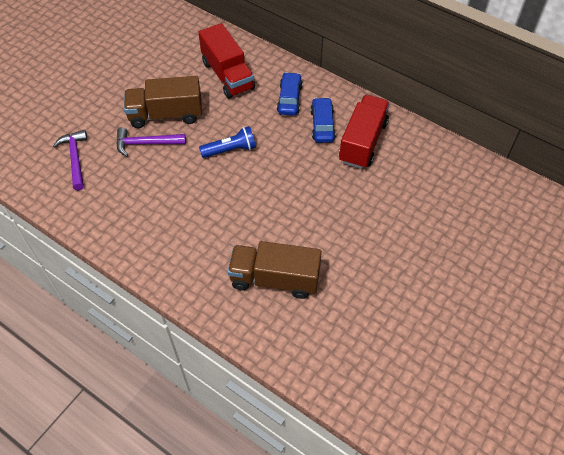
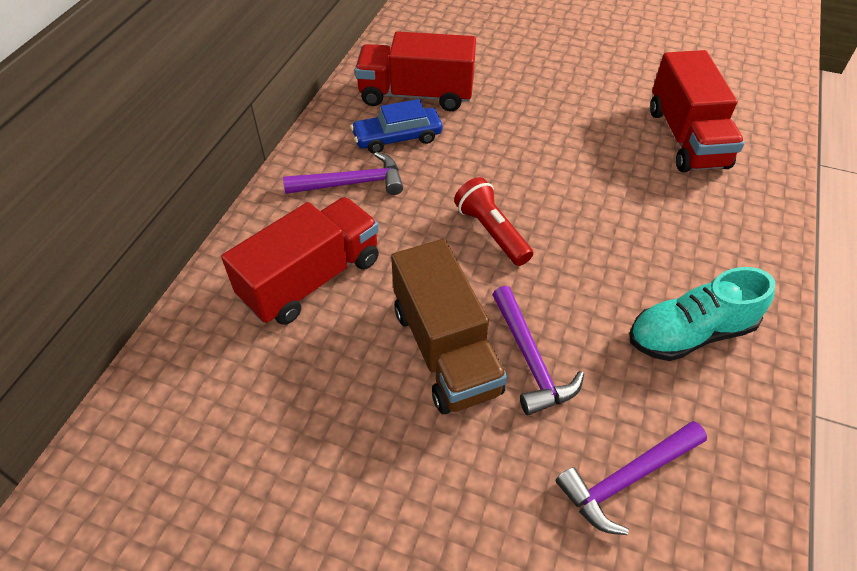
camera: 105 degrees left, 5 degrees down
blue flashlight [199,126,256,158] -> red flashlight [454,177,533,266]
brown truck [228,241,322,299] -> red truck [650,50,745,172]
blue car [277,72,303,116] -> purple hammer [283,152,403,195]
none -> turquoise shoe [629,267,775,361]

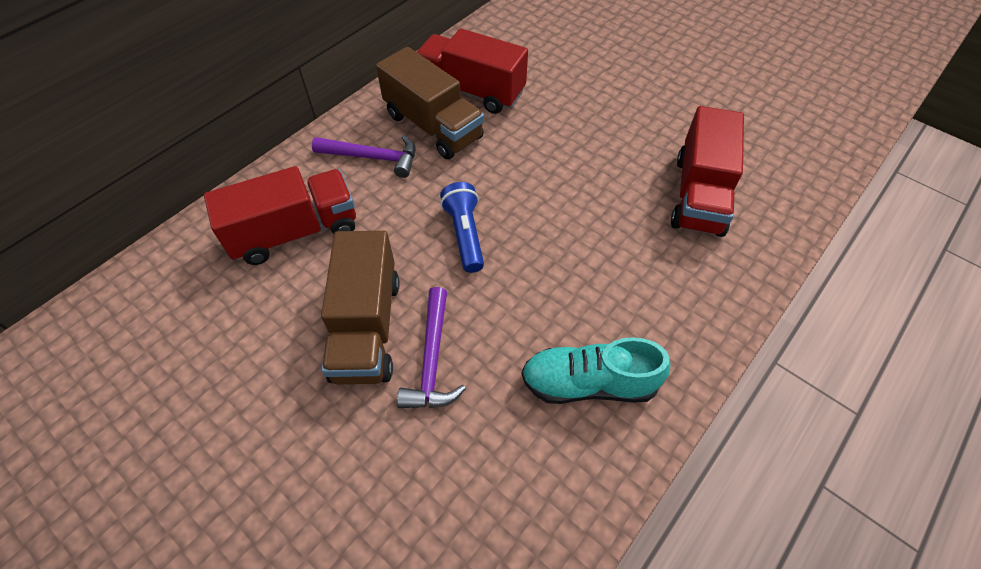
camera: 20 degrees right, 5 degrees up
blue car [351,99,442,154] -> brown truck [376,47,484,159]
red flashlight [454,177,533,266] -> blue flashlight [440,182,484,273]
purple hammer [555,421,707,535] -> none

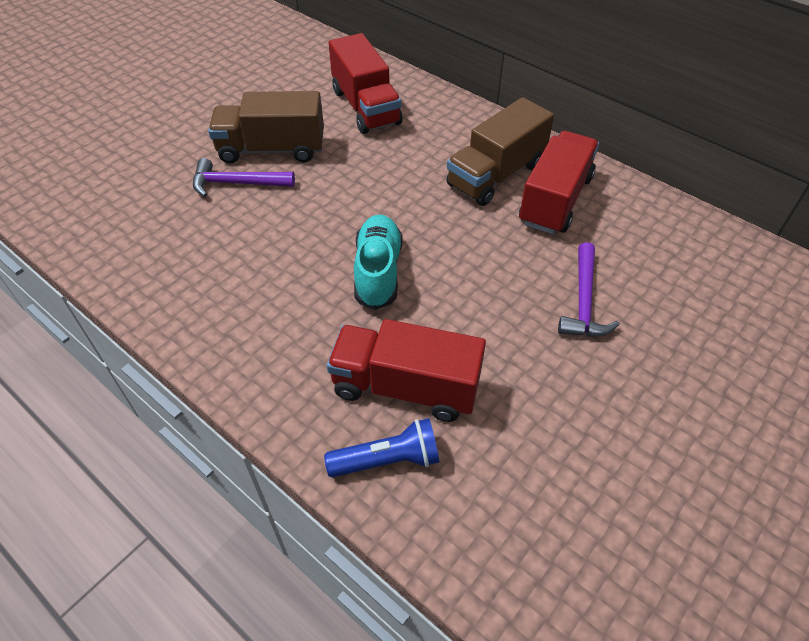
camera: 90 degrees right, 5 degrees down
purple hammer [312,135,415,178] -> purple hammer moved to [558,242,620,337]
blue flashlight [440,182,484,273] -> blue flashlight moved to [324,418,439,477]
turquoise shoe [521,337,670,404] -> turquoise shoe moved to [354,214,403,310]

